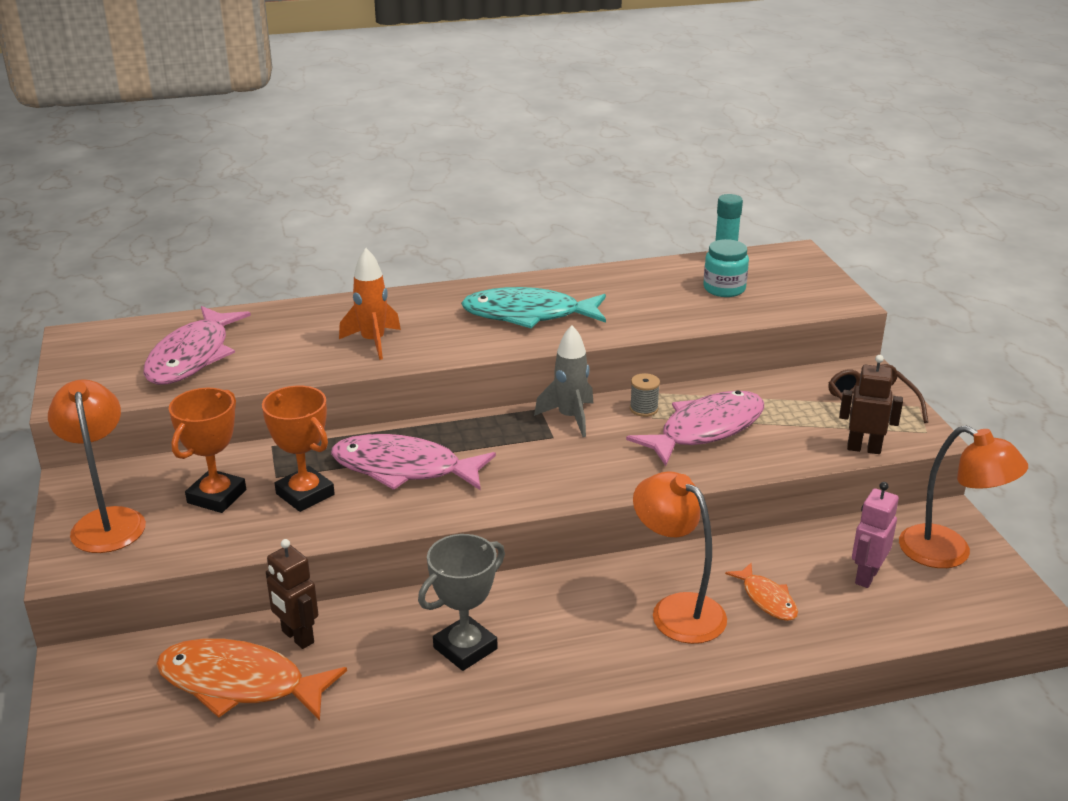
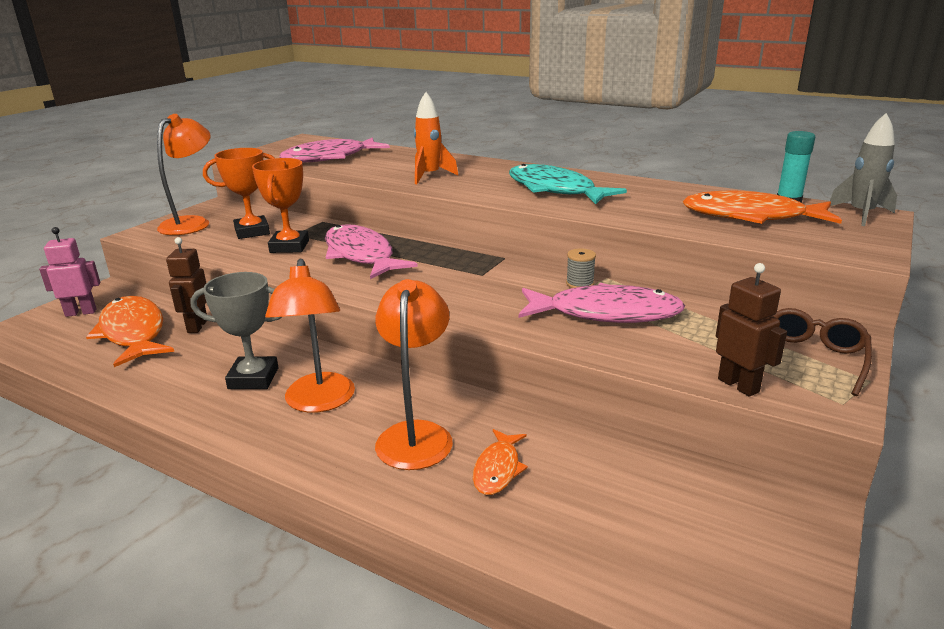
camera: 45 degrees right, 5 degrees down
grey rocket [534,325,593,437] -> grey rocket moved to [829,113,897,226]
turquoise jar [703,239,749,297] -> orange fish [682,190,842,224]
pink robot [852,482,899,588] -> pink robot moved to [39,227,100,317]
orange lamp [899,425,1028,568] -> orange lamp moved to [265,258,355,413]

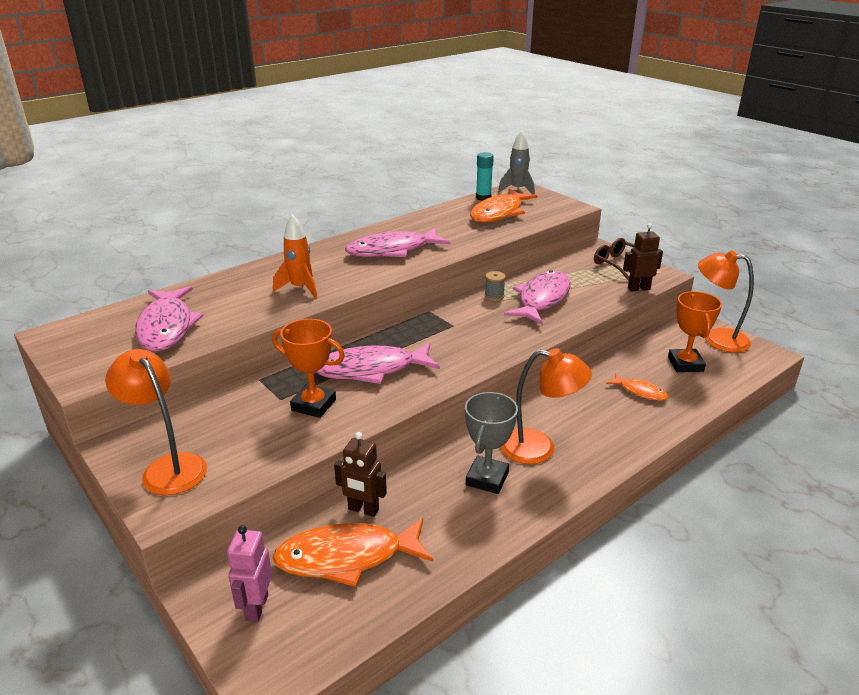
camera: 70 degrees left, 5 degrees up
orange trophy [203,148,275,239] -> orange trophy moved to [668,291,722,372]
orange lamp [375,279,453,470] -> orange lamp moved to [698,250,754,353]
turquoise fish [509,164,627,204] -> pink fish [345,228,450,257]

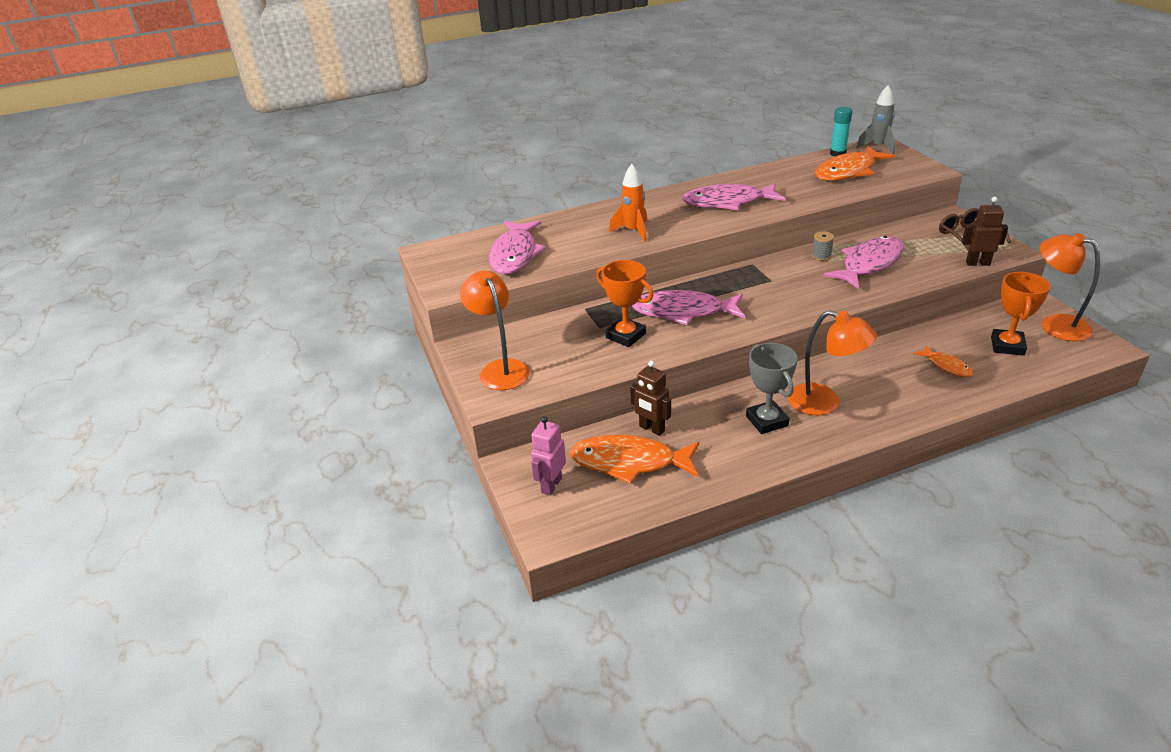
camera: 20 degrees right, 5 degrees up
grey trophy [465,392,518,494] -> grey trophy turned 60 degrees counterclockwise [746,343,797,434]

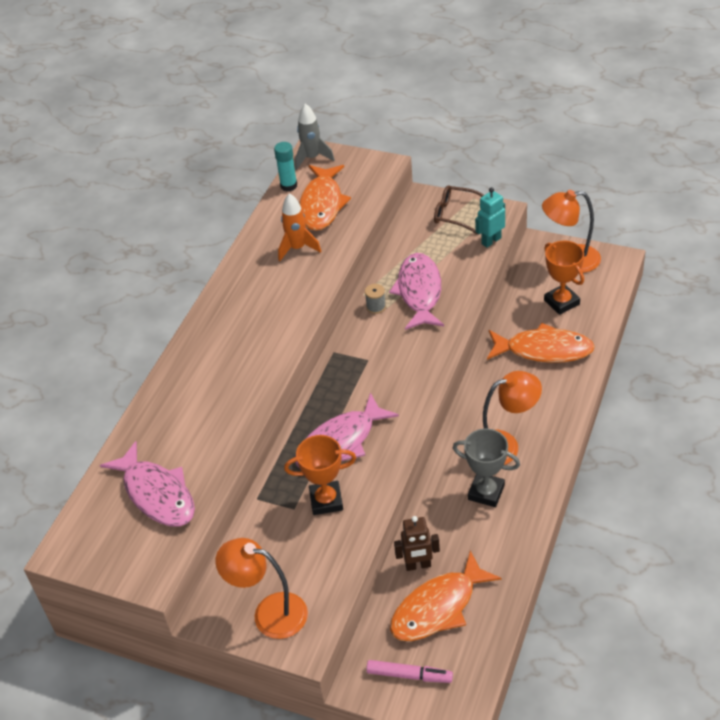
camera: 45 degrees left, 10 degrees up
pink robot [531,416,566,496] -> pink marker [366,660,453,683]
orange rocket [609,164,647,242] -> orange rocket moved to [278,193,321,261]
pink fish [682,183,786,210] -> none
orange fish [913,345,973,377] -> orange fish [487,323,595,363], size x1.94
brown robot [962,197,1008,266] -> turquoise robot [475,187,505,248]

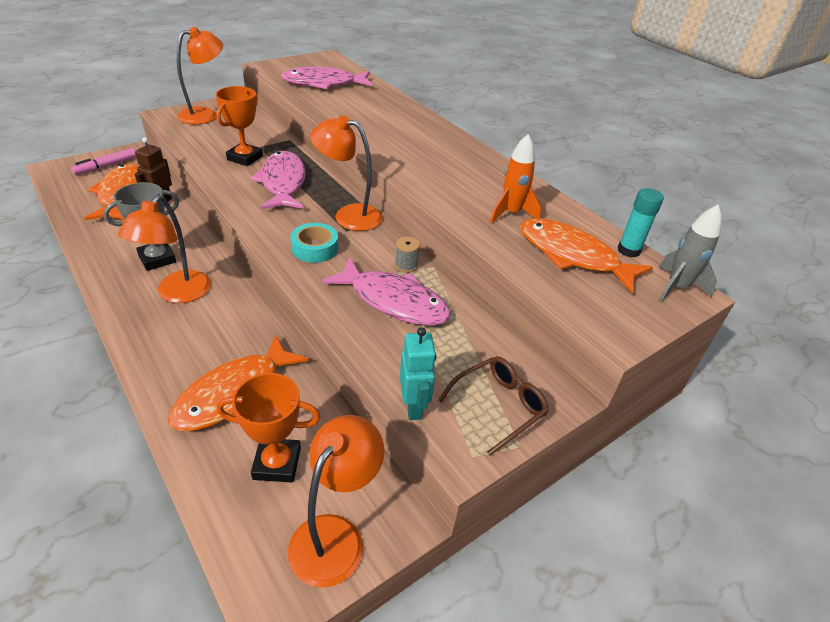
camera: 115 degrees right, 5 degrees down
none -> turquoise tape [290,223,338,263]
none -> orange lamp [310,115,383,231]

